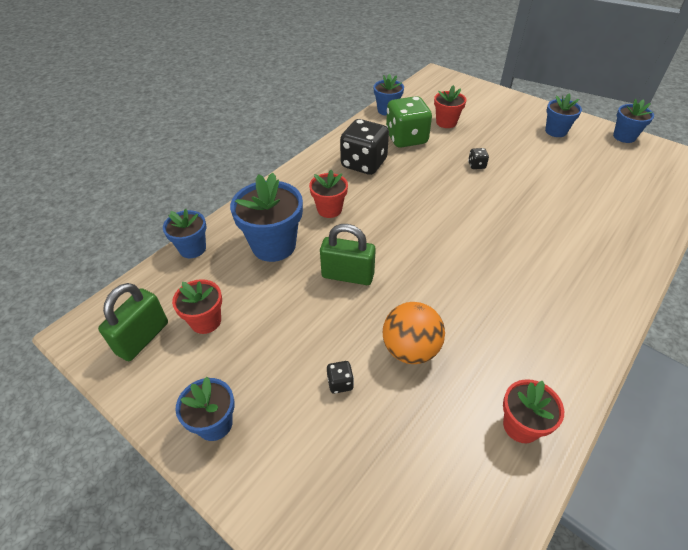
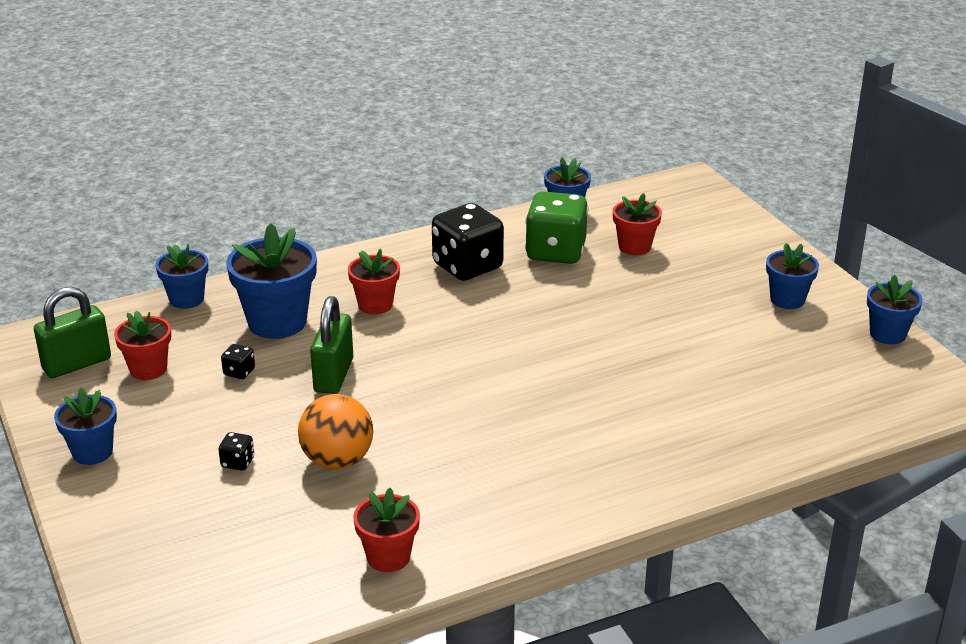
camera: 25 degrees right, 15 degrees down
green padlock [320,224,376,285] -> green padlock turned 60 degrees clockwise [310,296,353,394]
black dice [468,148,489,169] -> black dice moved to [221,344,255,379]

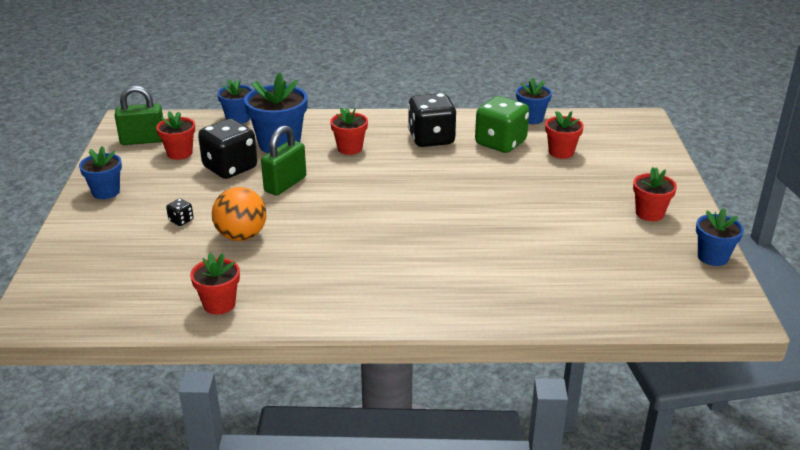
camera: 25 degrees right, 0 degrees up
black dice [221,344,255,379] -> black dice [198,119,257,179], size x2.42
blue flower pot [766,243,819,309] -> red flower pot [633,167,677,221]

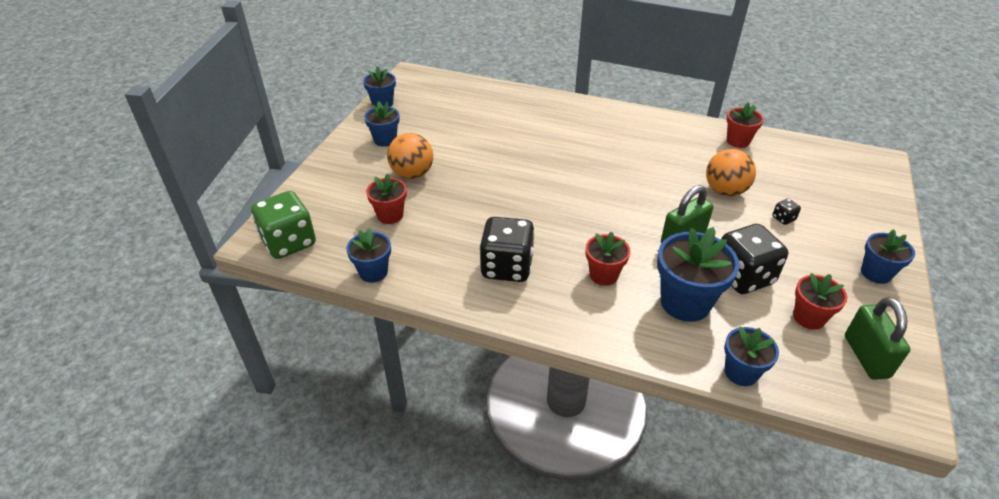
camera: 160 degrees left, 10 degrees up
green padlock [115,86,163,145] -> green padlock turned 75 degrees clockwise [845,297,911,380]
green dice [475,96,529,153] -> green dice moved to [251,191,316,259]
red flower pot [633,167,677,221] -> blue flower pot [364,101,400,147]
none -> orange ball [387,133,433,179]

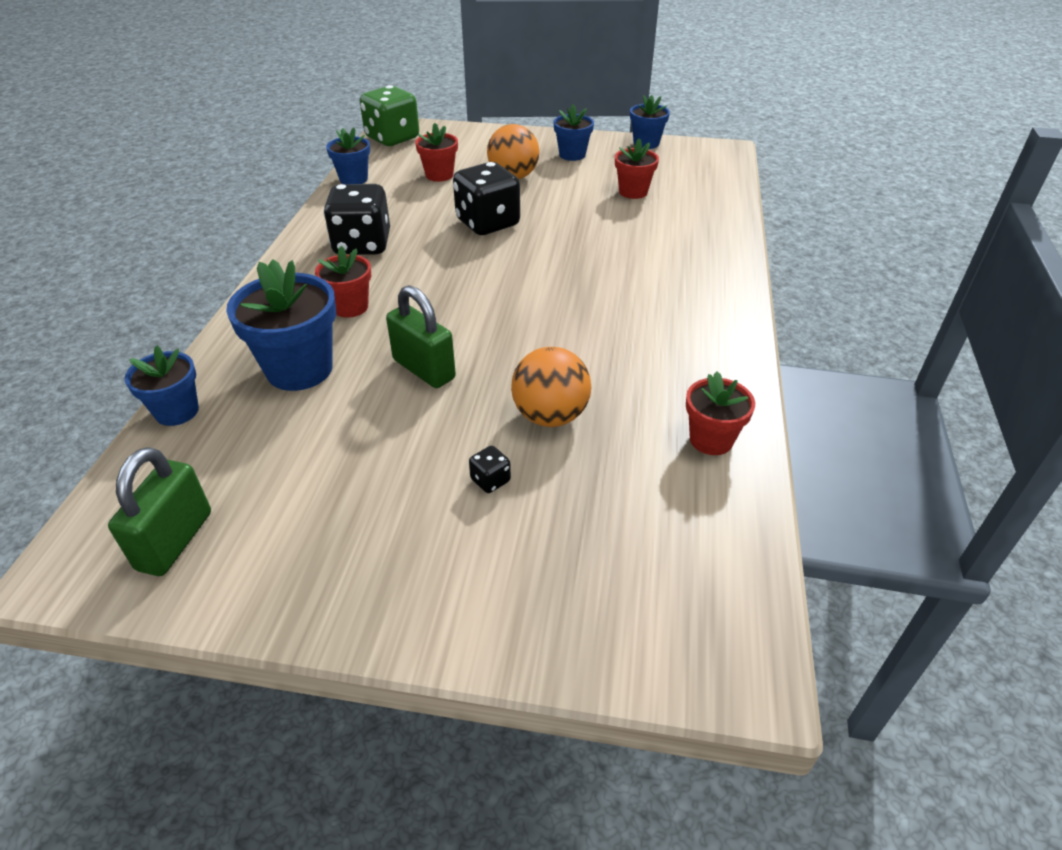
camera: 80 degrees right, 0 degrees up
black dice [721,224,788,294] -> black dice moved to [453,162,520,235]
red flower pot [793,273,847,329] -> red flower pot moved to [615,138,659,199]
green padlock [845,297,911,380] -> green padlock turned 60 degrees counterclockwise [108,447,211,576]
blue flower pot [861,229,915,284] -> none

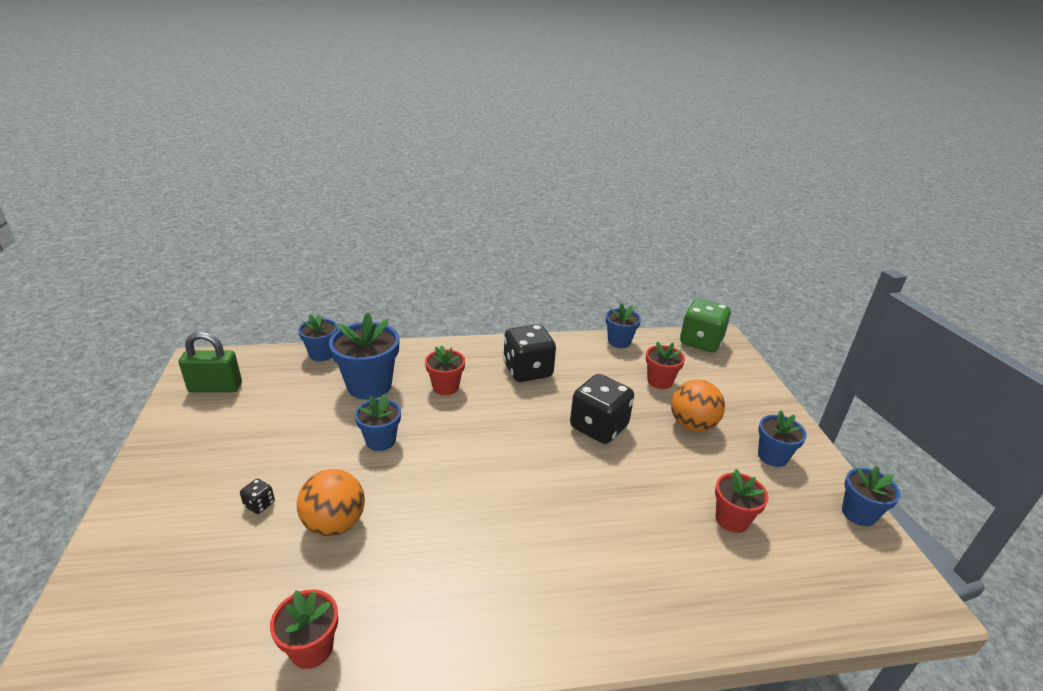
camera: 70 degrees right, 10 degrees down
green padlock [386,285,456,388] -> blue flower pot [355,394,401,451]

